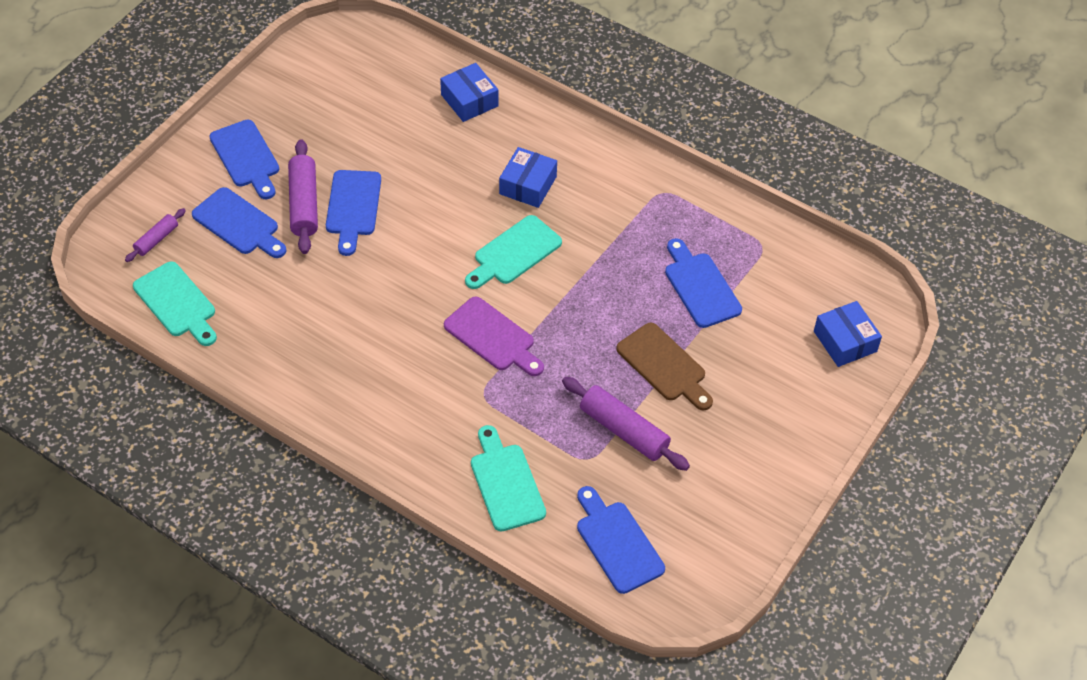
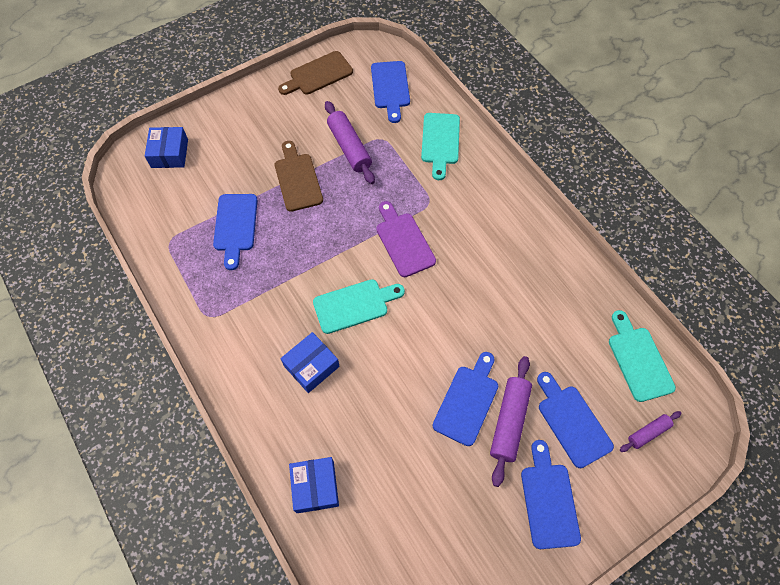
camera: 155 degrees left, 10 degrees up
none -> brown cutting board [278,51,353,95]

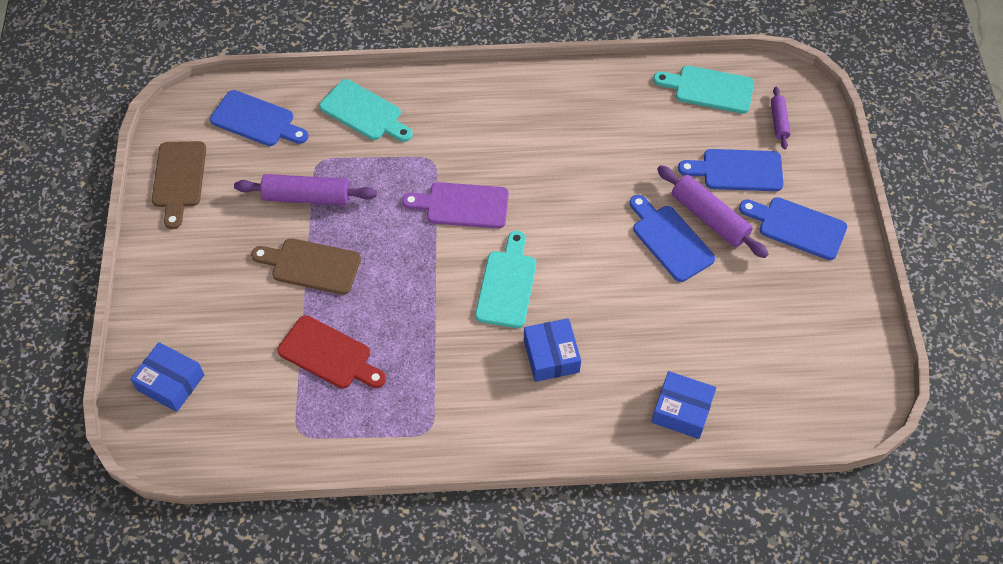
camera: 60 degrees left, 5 degrees down
blue cutting board [213,194,258,270] -> red cutting board [277,315,386,389]

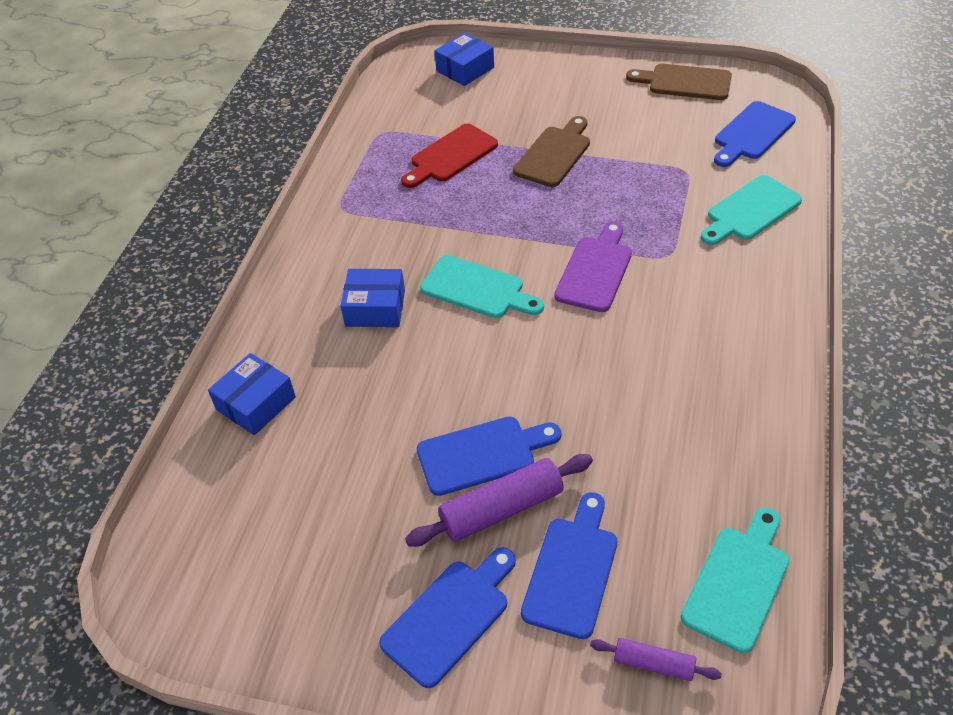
camera: 110 degrees right, 10 degrees down
purple rolling pin [234,174,377,205] -> none

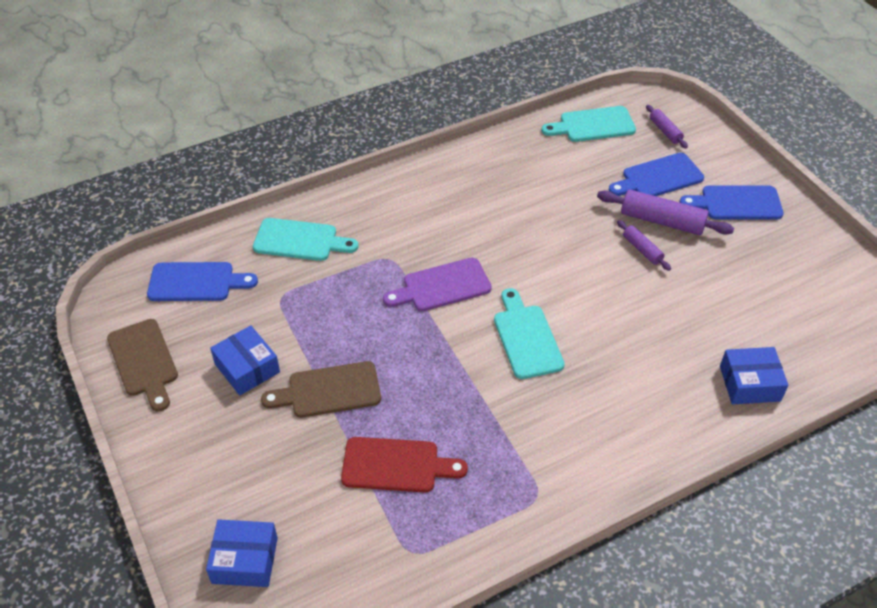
camera: 135 degrees left, 0 degrees up
blue box [340,269,405,327] -> blue box moved to [210,325,280,395]
blue cutting board [417,417,561,496] -> purple rolling pin [617,220,671,271]

